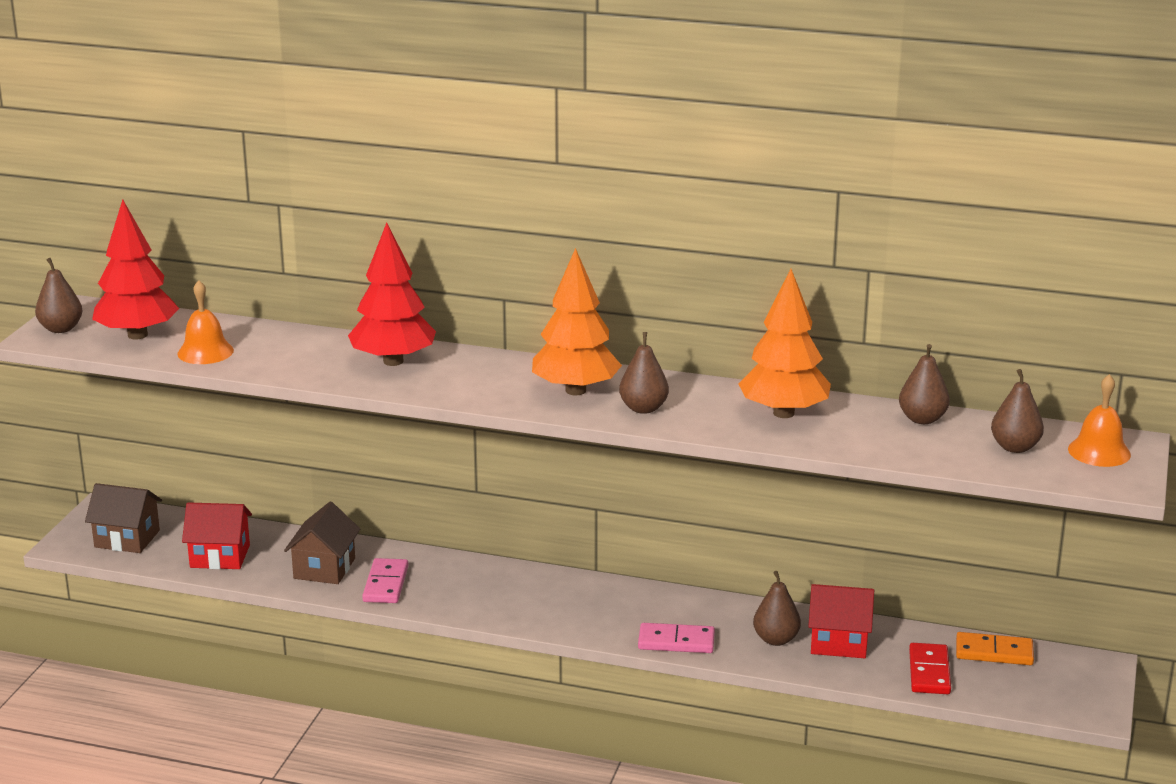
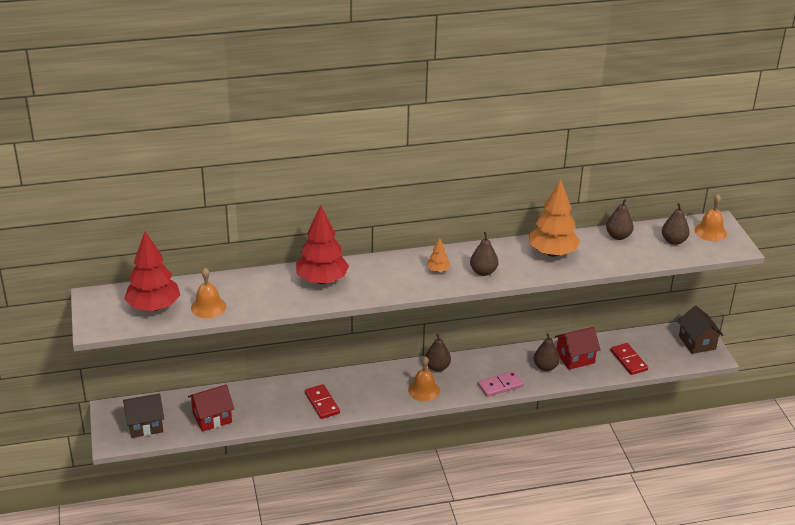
camera: 30 degrees left, 10 degrees up
brown pear [35,258,82,333] -> brown pear moved to [425,334,451,372]
brown house [284,502,360,584] -> brown house moved to [678,306,723,354]
pink domino [362,558,409,603] -> red domino [305,384,340,419]
orange tree [532,248,622,395] -> orange tree [426,238,450,272], size x0.46
orange domino [956,632,1034,665] -> none
none -> orange bell [408,356,440,401]

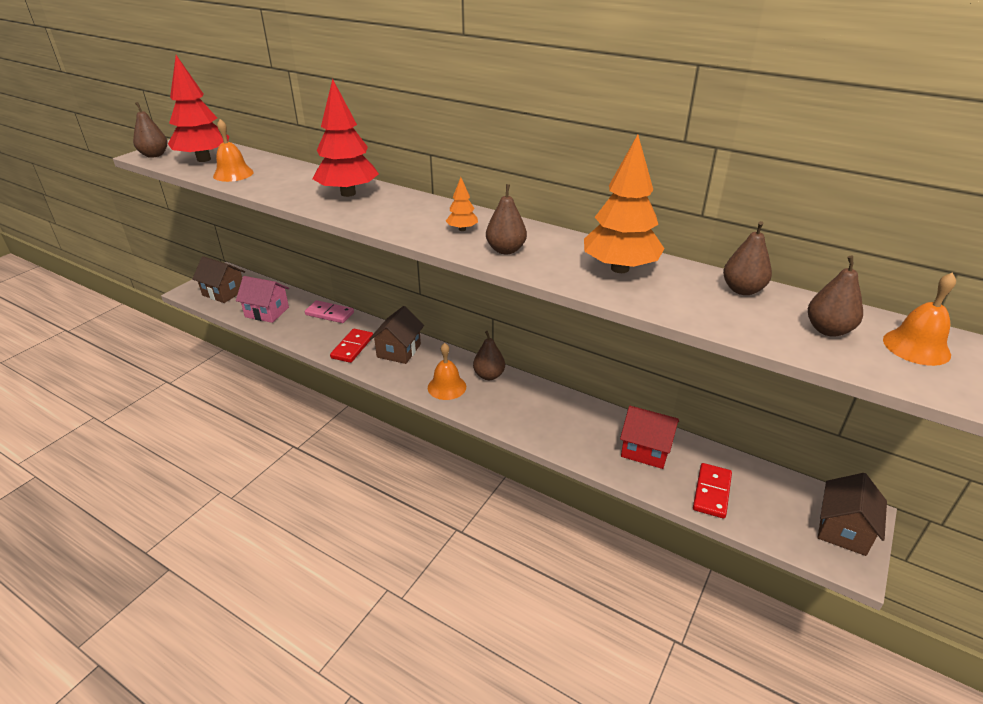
camera: 45 degrees right, 0 degrees up
red house [188,384,234,432] -> pink house [236,276,289,323]
pink domino [478,371,524,397] -> pink domino moved to [305,300,354,323]
brown pear [534,333,560,371] -> brown pear moved to [133,102,167,158]
none -> brown house [370,306,424,364]

